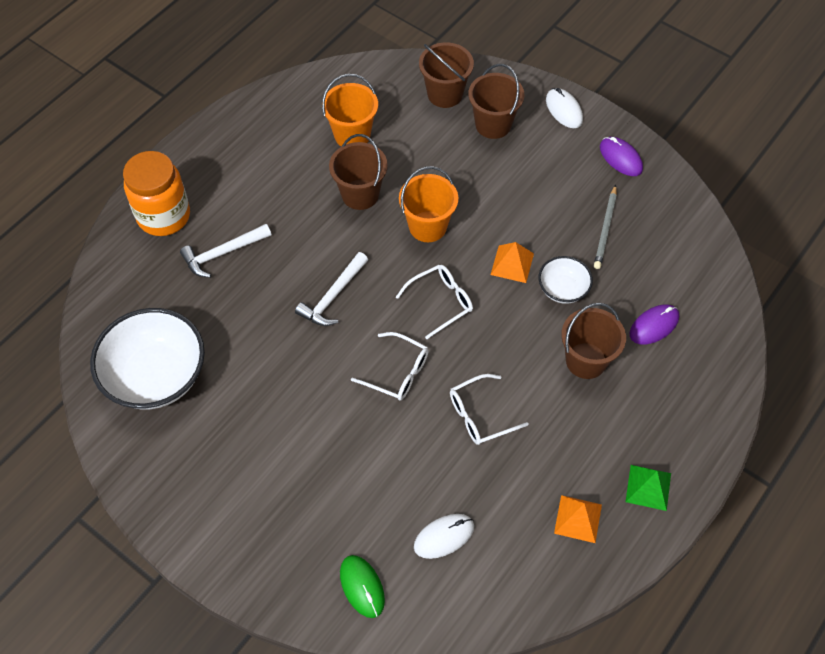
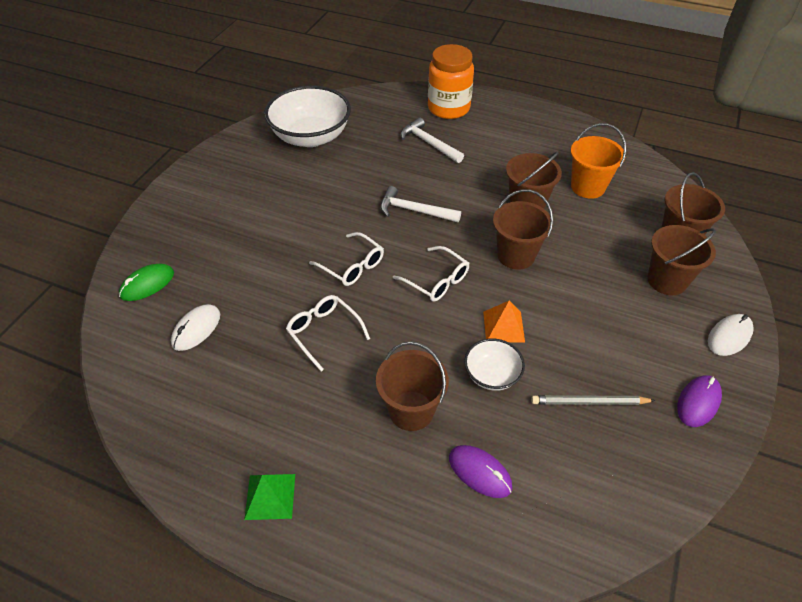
camera: 75 degrees right, 10 degrees down
white glasses [351,332,429,400] -> white glasses turned 60 degrees counterclockwise [309,232,384,286]
orange bucket [399,166,458,242] -> brown bucket [493,189,553,270]
white mouse [414,514,474,559] -> white mouse turned 75 degrees clockwise [171,304,220,351]
orange pyramid [554,495,602,543] -> none

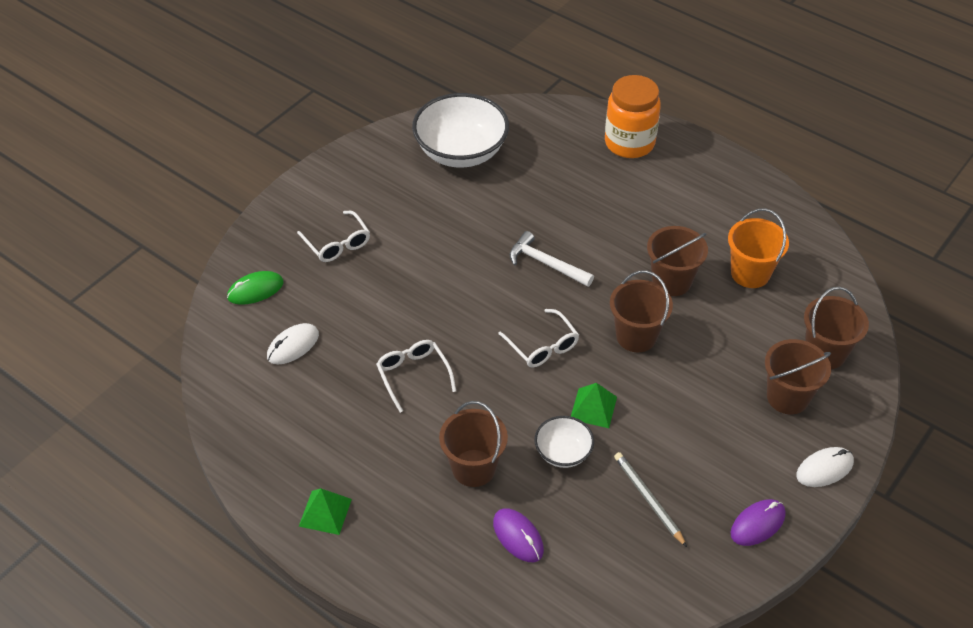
camera: 15 degrees right, 0 degrees up
white glasses [309,232,384,286] -> white glasses moved to [297,210,370,262]
white hammer [401,117,464,163] -> none
orange pyramid [483,301,525,342] -> green pyramid [571,383,617,428]
grey pencil [531,395,655,405] -> grey pencil turned 45 degrees clockwise [614,452,687,547]

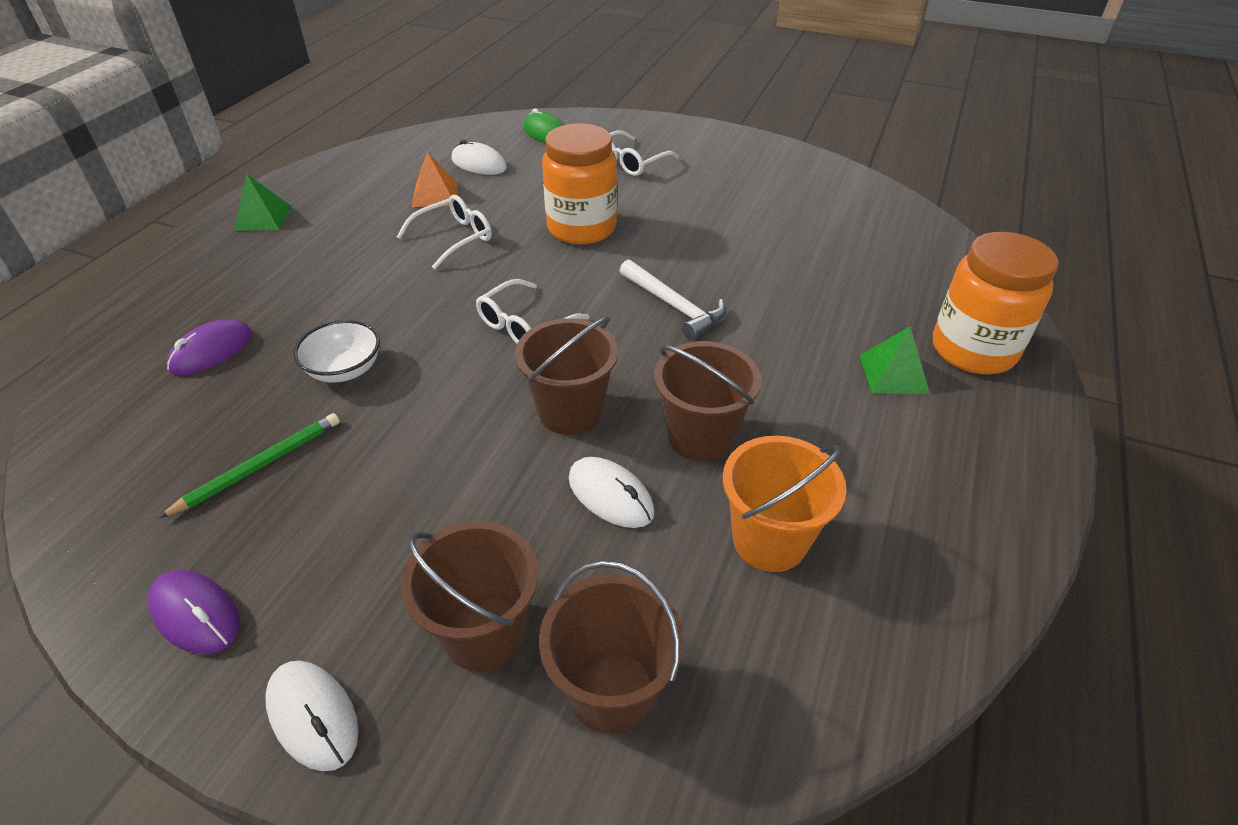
camera: 75 degrees right, 5 degrees down
white bowl [412,93,509,167] -> none
brown bucket [439,401,508,487] -> none
white hammer [510,231,594,287] -> white hammer turned 120 degrees clockwise [620,259,726,340]
green pyramid [571,383,617,428] -> green pyramid moved to [860,327,930,394]
grey pencil [614,452,687,547] -> green pencil [159,413,340,518]
none -> orange pyramid [412,152,458,207]
none -> orange jar [542,123,617,244]
none -> white mouse [569,457,655,528]

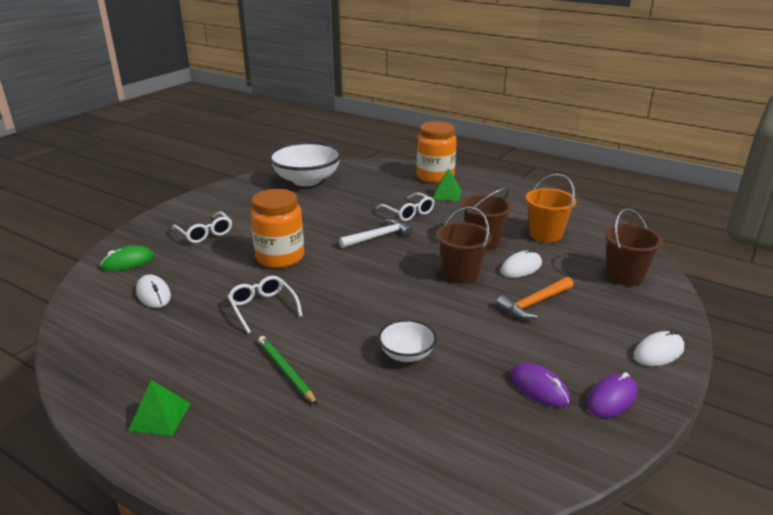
camera: 80 degrees left, 15 degrees down
green pencil [159,413,340,518] -> green pencil moved to [258,336,317,405]
purple mouse [166,319,252,375] -> purple mouse moved to [510,363,570,407]
brown bucket [401,521,538,671] -> none
orange pyramid [412,152,458,207] -> none
white mouse [452,139,507,175] -> white mouse turned 75 degrees counterclockwise [136,274,171,308]
white glasses [476,279,590,344] -> white glasses moved to [375,192,434,221]
none -> white bowl [268,142,342,186]
none -> orange hammer [496,277,574,319]

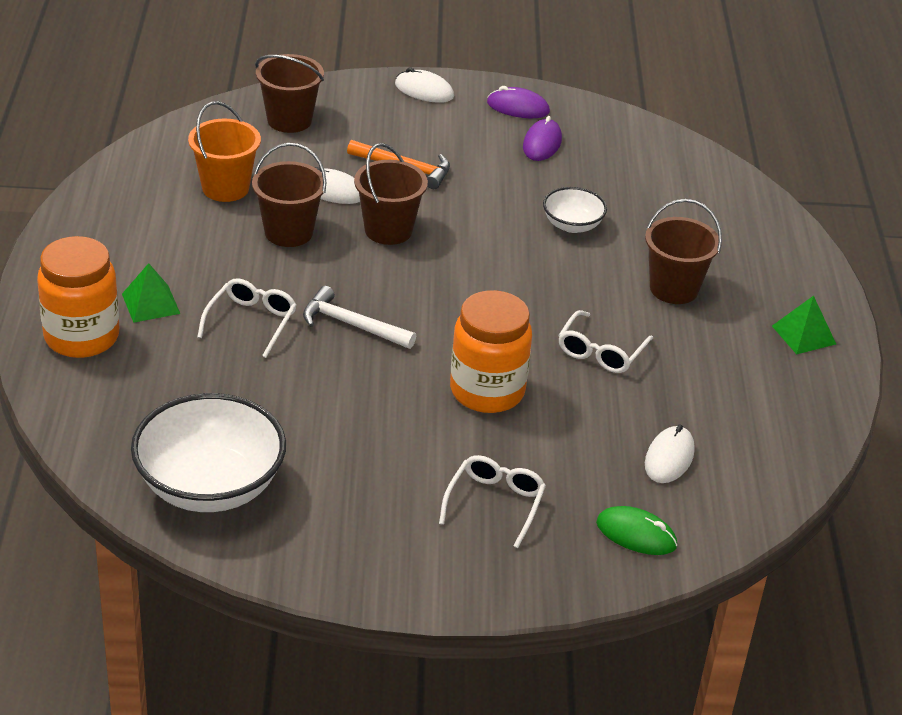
camera: 125 degrees left, 10 degrees up
green pencil [258,336,317,405] -> brown bucket [645,199,722,304]

